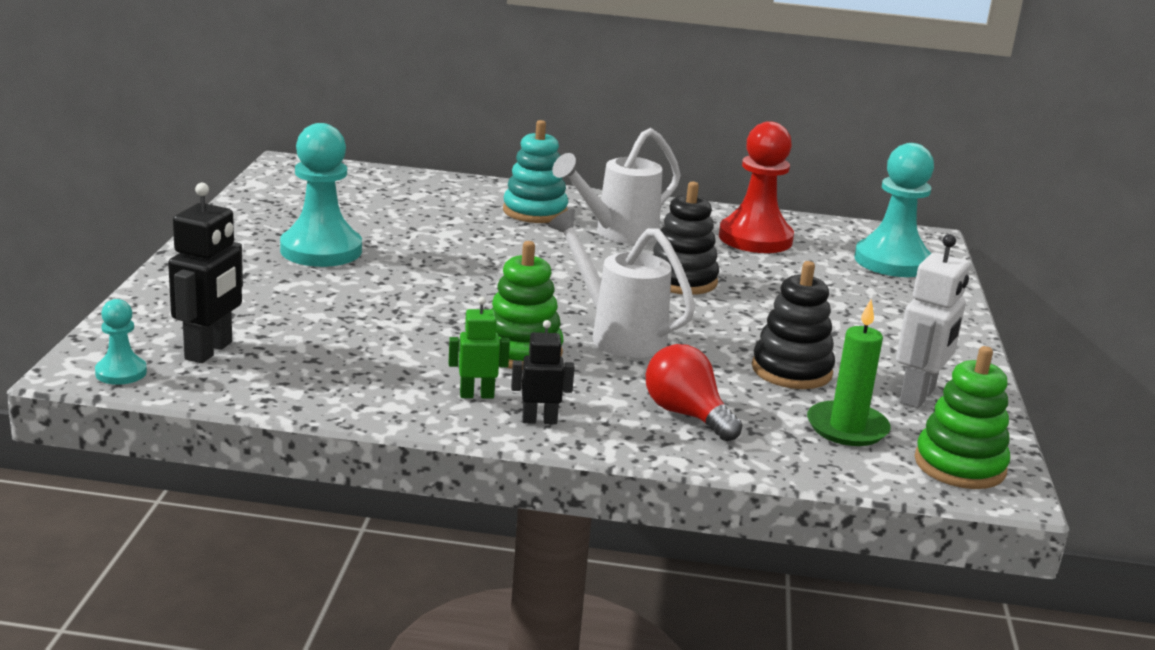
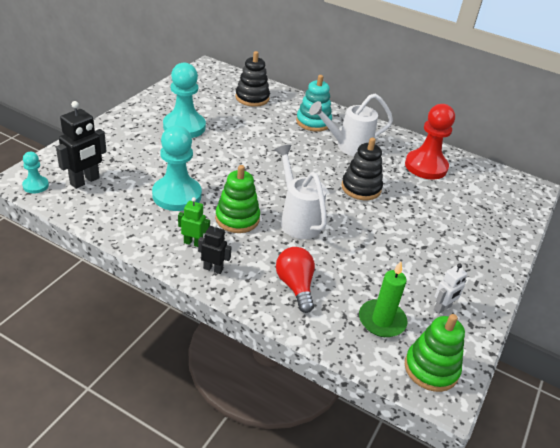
camera: 20 degrees right, 15 degrees up
black stacking toy [752,261,835,389] -> black stacking toy moved to [235,51,270,107]
turquoise pawn [854,143,934,277] -> turquoise pawn moved to [152,126,202,211]
white robot [896,234,970,408] -> white robot [434,263,467,314], size x0.59

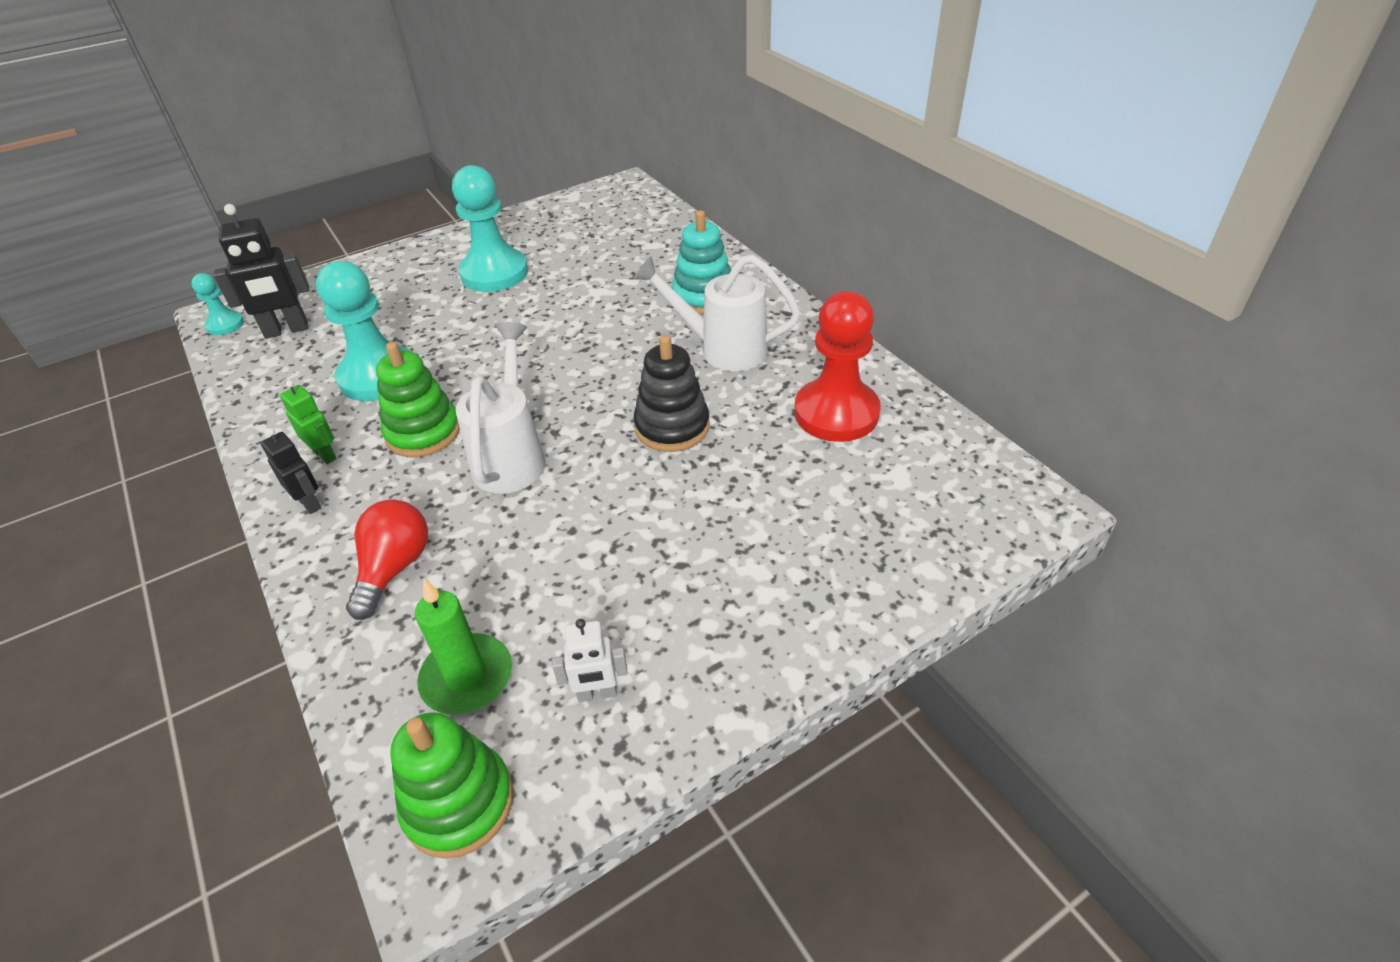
camera: 35 degrees right, 5 degrees up
black stacking toy [235,51,270,107] -> none

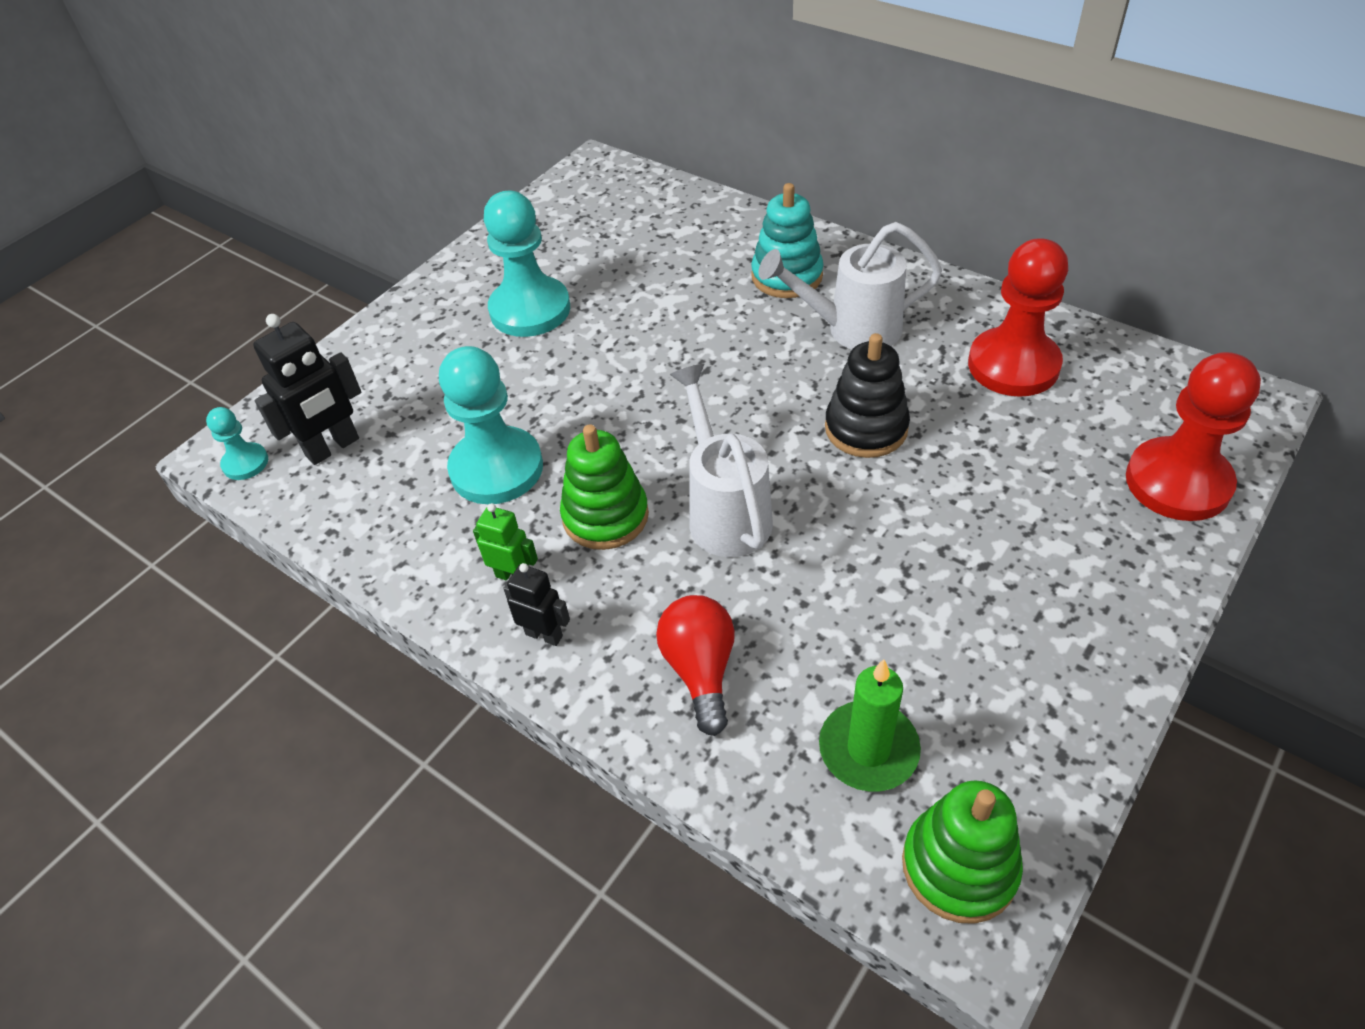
camera: 20 degrees left, 5 degrees up
white robot [552,619,628,702] -> none
none -> red pawn [1126,352,1261,521]

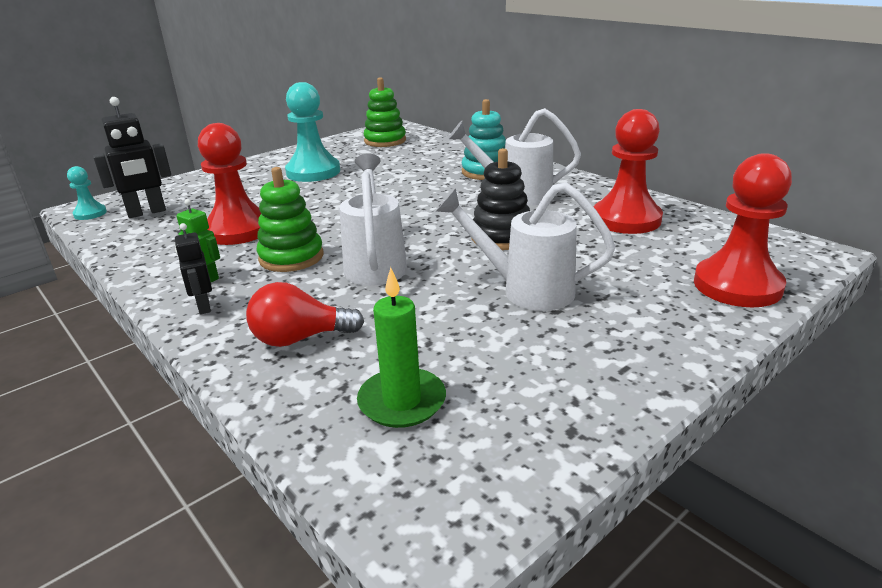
camera: 10 degrees right, 20 degrees down
turquoise pawn [439,346,543,505] -> red pawn [198,123,261,245]
black robot [503,563,570,646] -> black robot turned 150 degrees counterclockwise [175,223,212,314]
red light bulb [656,595,735,736] -> red light bulb turned 105 degrees counterclockwise [246,282,364,347]
green stacking toy [902,780,1023,924] -> green stacking toy moved to [364,77,406,147]
none -> white watering can [436,182,616,311]

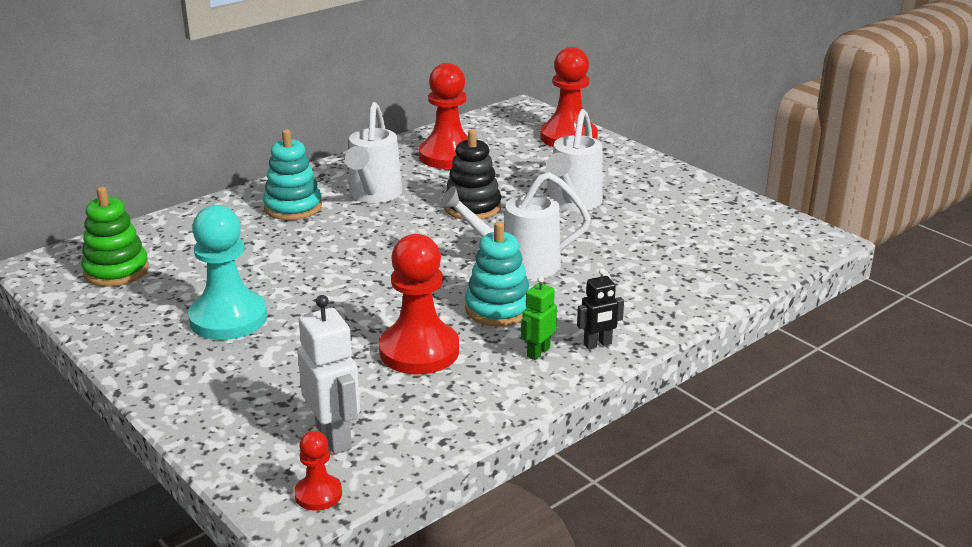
camera: 90 degrees left, 0 degrees up
turquoise pawn [67,166,107,220] -> red pawn [294,431,342,511]
black robot [93,97,171,218] -> white robot [297,295,360,454]
red light bulb [246,282,364,347] -> none
green stacking toy [257,167,323,272] -> turquoise stacking toy [465,221,529,327]
green candle [357,267,446,428] -> none

